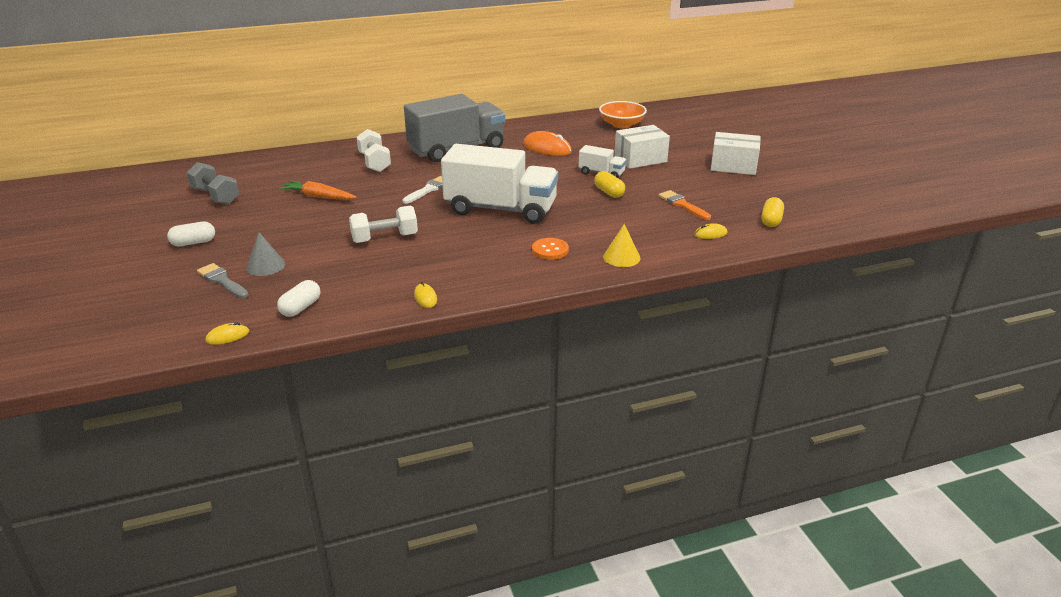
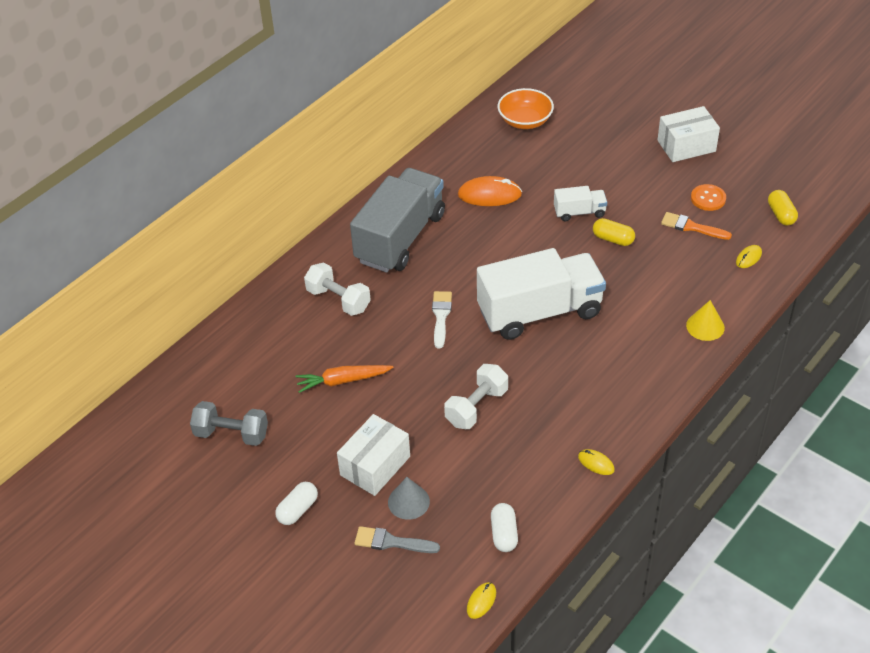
camera: 30 degrees left, 15 degrees up
orange button [532,238,569,260] -> orange button moved to [691,184,726,211]
white box [614,125,670,169] -> white box moved to [337,414,410,496]

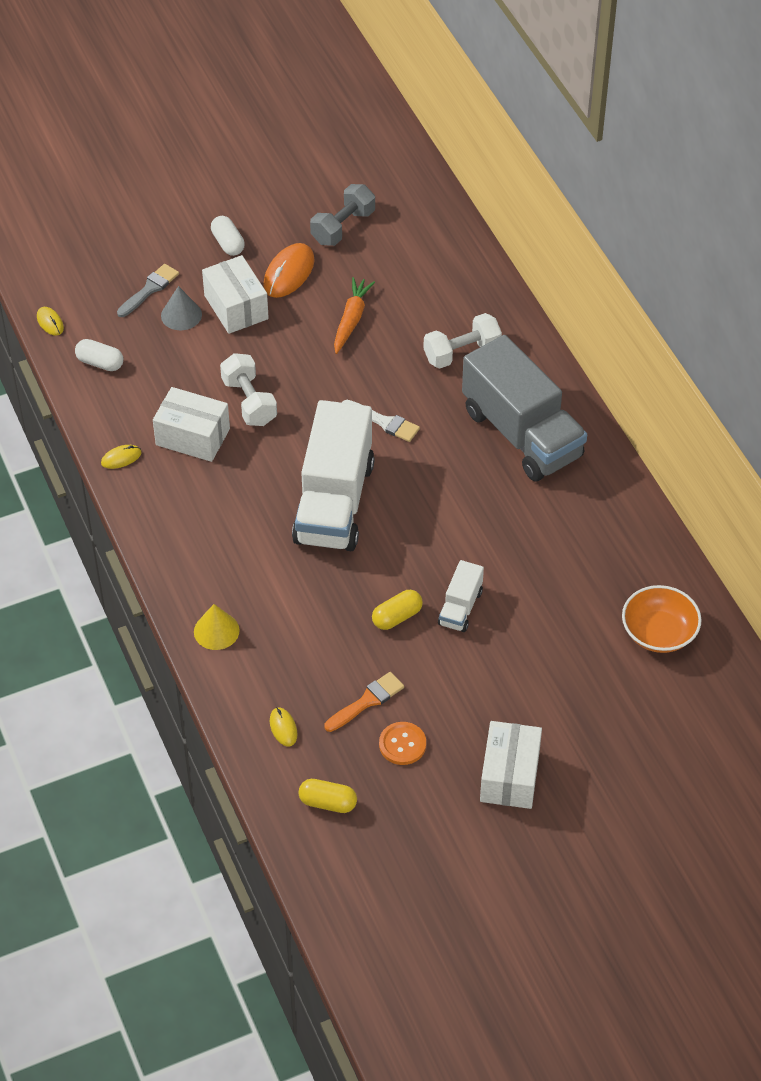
camera: 115 degrees right, 5 degrees up
orange mouse [458,176,522,206] -> orange mouse moved to [263,243,315,298]
none -> white box [153,387,230,462]

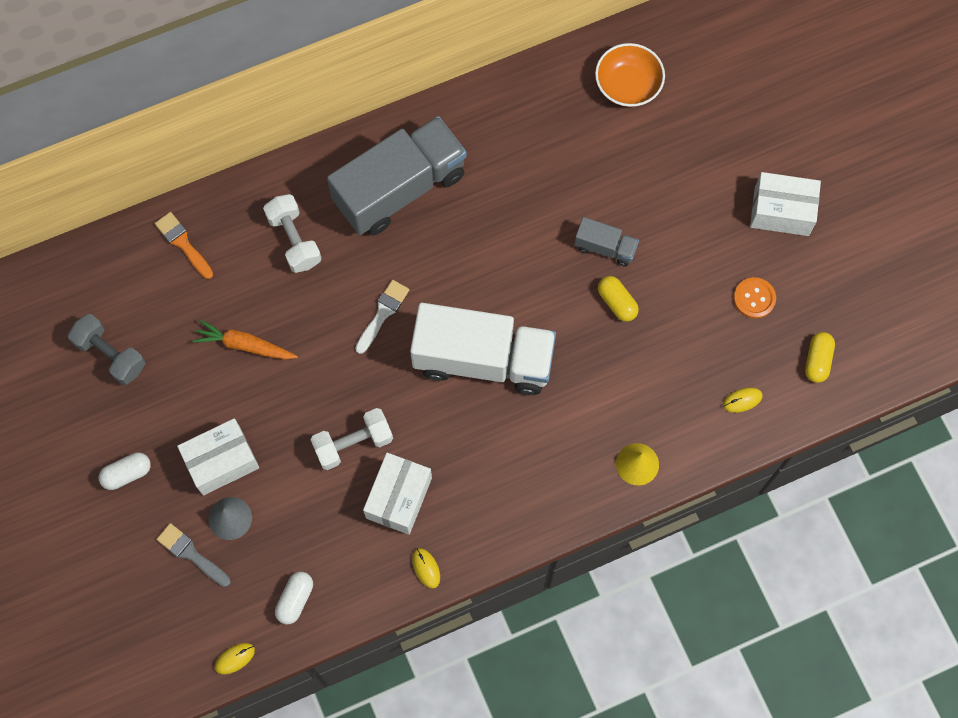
camera: 90 degrees left, 20 degrees up
orange mouse [263,243,315,298] -> none
orange brush [324,672,404,732] -> orange brush moved to [155,212,213,279]
white truck [438,560,484,632] -> grey truck [574,217,639,267]

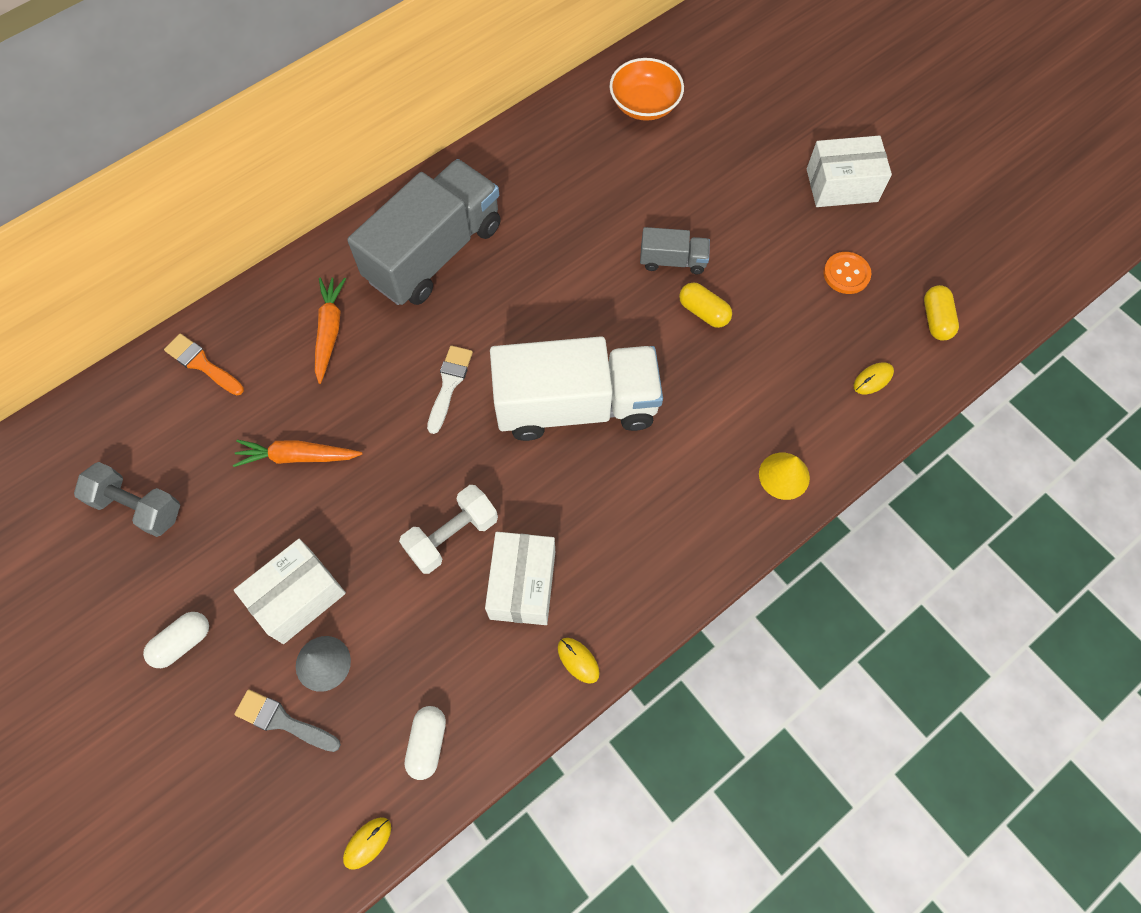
camera: 15 degrees left, 5 degrees down
white dumbbell [263,194,322,273] -> orange carrot [315,277,346,384]

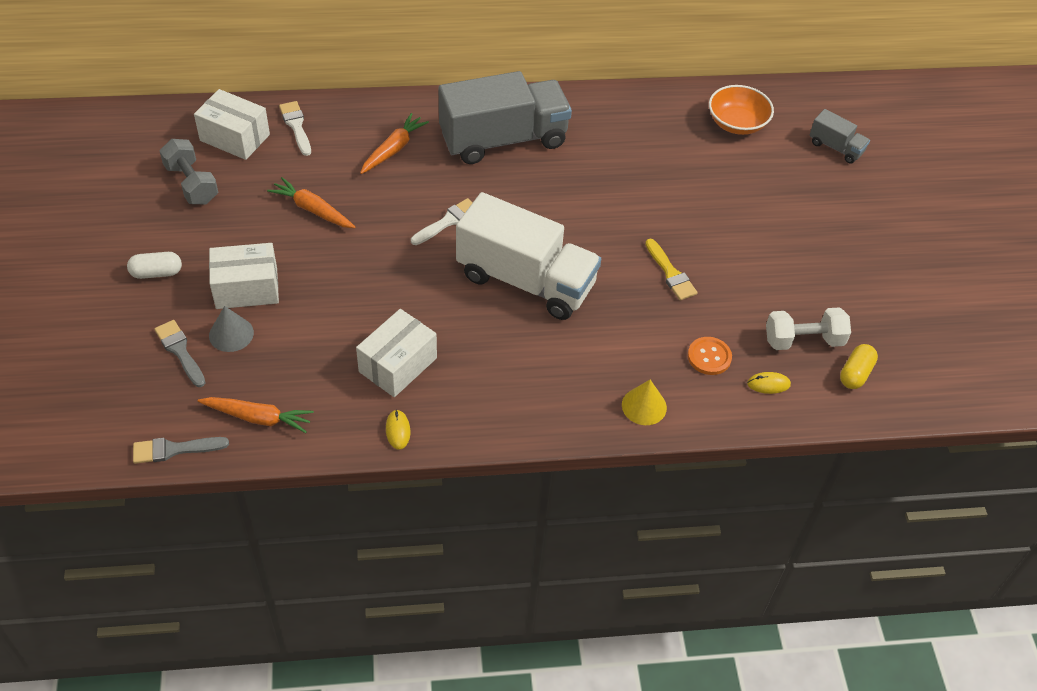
camera: 30 degrees right, 15 degrees down
orange brush [164,334,244,395] -> white brush [279,101,311,156]
yellow mouse [343,817,391,870] -> grey brush [133,437,229,464]
white dumbbell [399,485,498,574] -> white dumbbell moved to [766,307,851,350]
white capsule [404,706,446,780] -> orange carrot [198,397,314,433]
grey truck [640,227,710,274] -> grey truck moved to [810,109,870,164]
yellow capsule [679,283,732,328] -> yellow brush [645,239,697,300]
white box [807,136,892,207] -> white box moved to [194,89,270,160]
orange button [823,252,872,294] -> orange button moved to [688,337,732,375]

